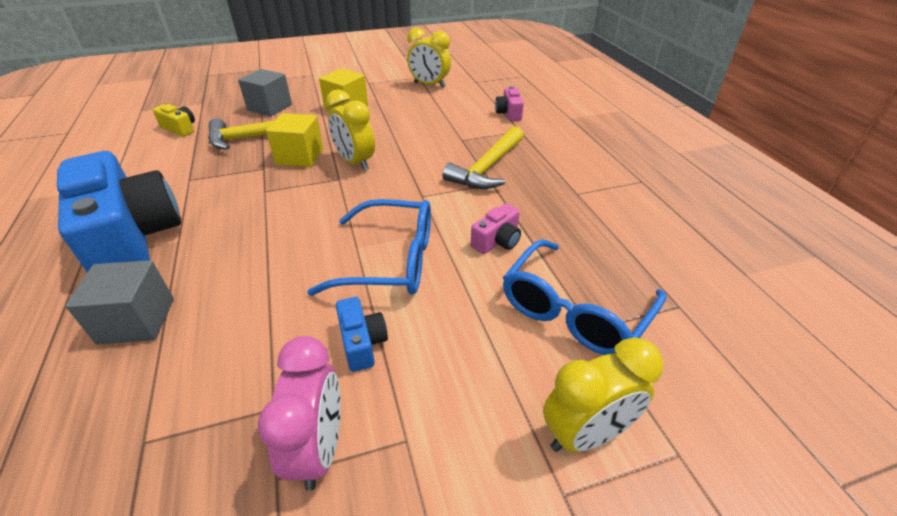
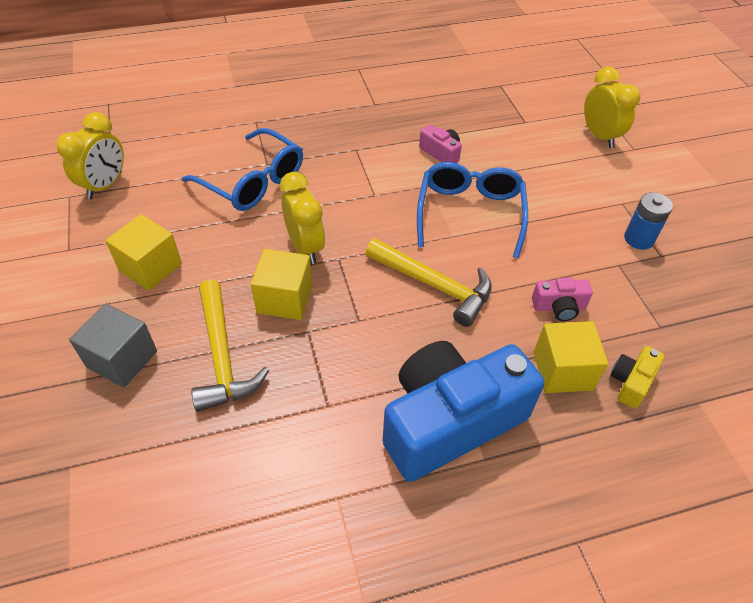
camera: 90 degrees left, 10 degrees up
grey cube [65,260,174,345] -> yellow cube [534,321,608,393]
yellow camera [153,104,195,137] -> yellow camera moved to [610,346,665,409]
pink clock [258,336,341,491] -> blue battery [624,192,673,250]
yellow clock [326,89,375,171] -> yellow clock turned 75 degrees counterclockwise [280,172,325,264]
blue camera [336,297,388,372] -> none
yellow hammer [442,126,523,189] -> yellow hammer moved to [365,238,492,327]
pink camera [495,86,524,121] -> pink camera moved to [532,278,593,321]
blue glasses [503,239,667,355] -> blue glasses moved to [182,128,303,211]

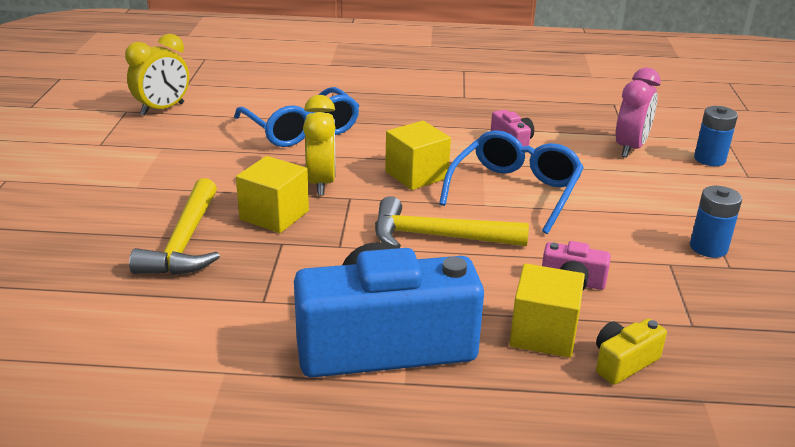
camera: 20 degrees right, 20 degrees down
grey cube [69,303,157,388] -> none
yellow cube [105,214,182,291] -> yellow cube moved to [385,121,451,190]
yellow hammer [365,238,492,327] -> yellow hammer turned 135 degrees clockwise [375,196,529,248]
yellow clock [584,67,640,148] -> blue battery [694,106,738,166]
none -> pink clock [616,68,661,157]

